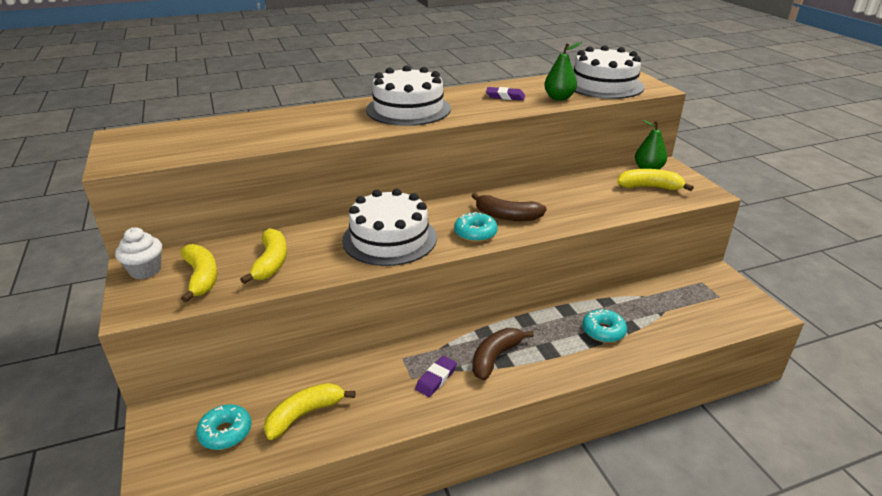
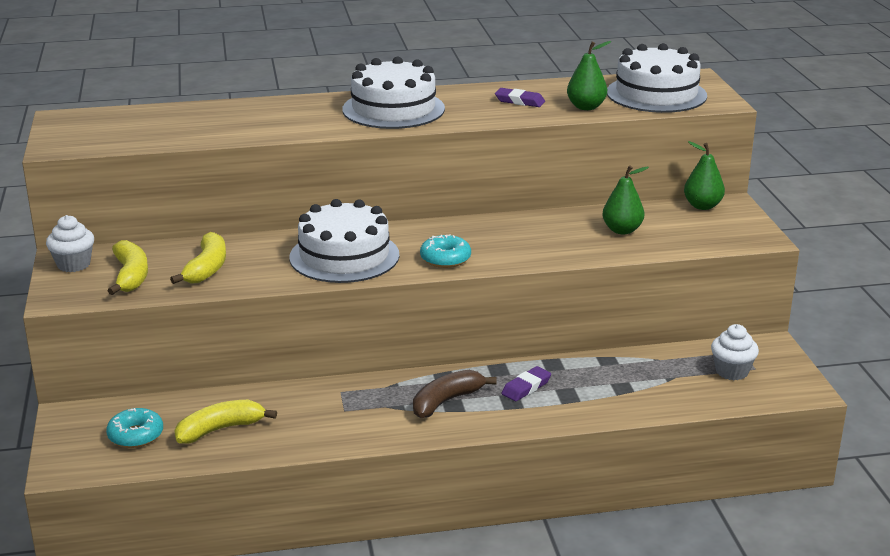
camera: 10 degrees right, 5 degrees down
purple eraser [415,356,457,397] -> purple eraser moved to [501,366,551,401]
brown banana [472,193,547,221] -> none
turquoise donut [582,309,627,343] -> none
yellow banana [617,169,694,191] -> none
none -> green pear [602,165,649,234]
none -> white cupcake [711,324,759,380]

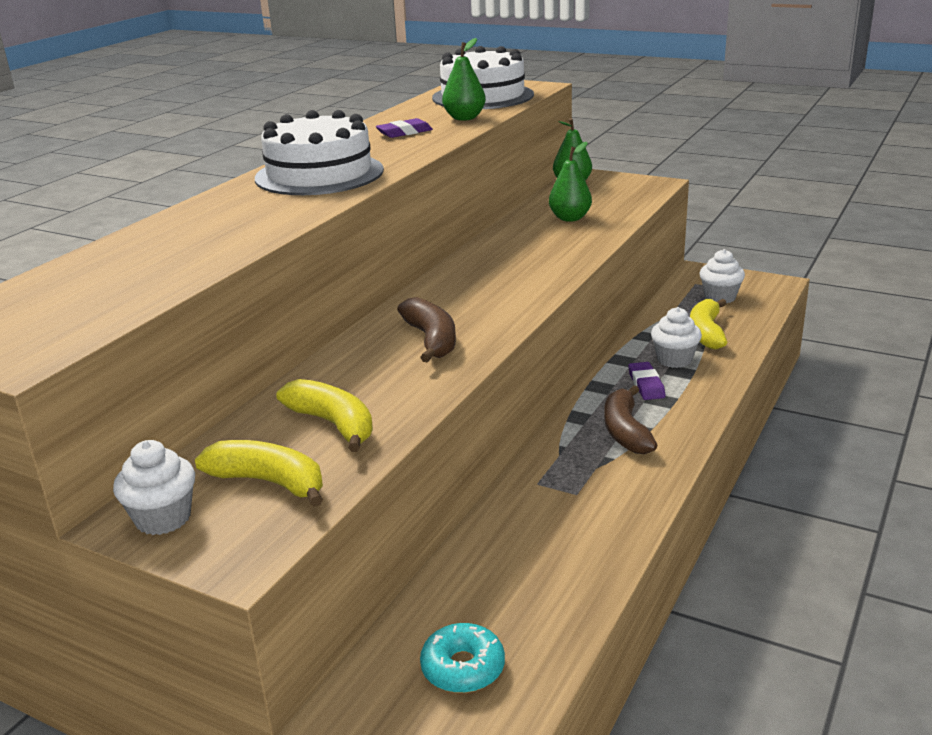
camera: 50 degrees left, 0 degrees up
yellow banana [174,400,277,444] -> yellow banana moved to [690,299,727,350]
white cake [289,199,399,283] -> brown banana [397,297,456,363]
turquoise donut [420,234,471,268] -> none
none -> white cupcake [651,307,702,368]

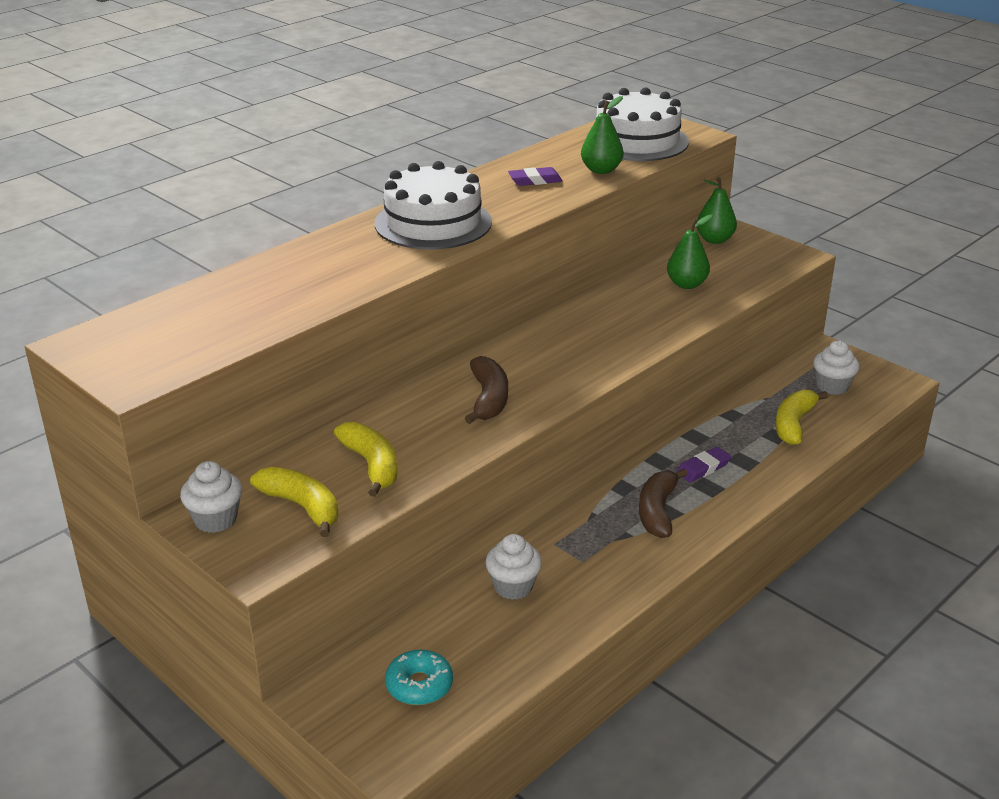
camera: 15 degrees right, 5 degrees up
purple eraser [628,362,665,400] -> purple eraser turned 45 degrees clockwise [676,447,731,482]
white cupcake [651,307,702,368] -> white cupcake moved to [485,534,542,600]

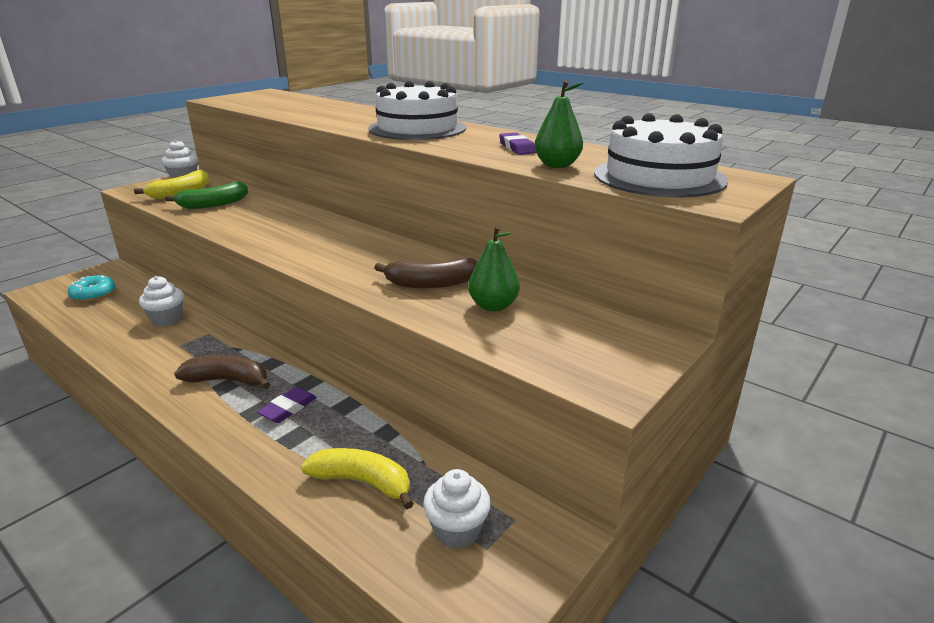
camera: 85 degrees right, 5 degrees down
yellow banana [334,422,397,497] -> green banana [165,182,248,209]
brown banana [465,356,508,424] -> brown banana moved to [375,257,478,289]
purple eraser [676,447,731,482] -> purple eraser turned 75 degrees clockwise [257,387,317,423]
green pear [697,177,737,244] -> none

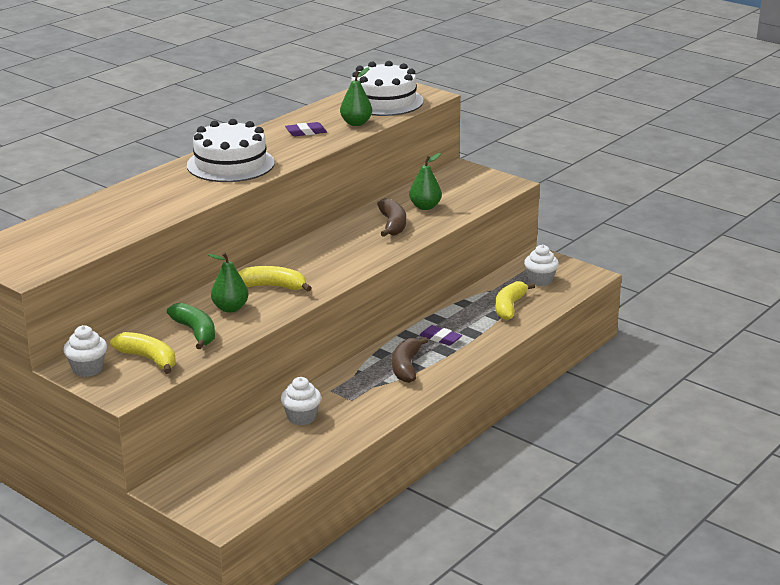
camera: 90 degrees left, 0 degrees up
turquoise donut [68,275,116,302] -> none
none -> green pear [208,252,249,313]
none -> yellow banana [238,266,312,291]

